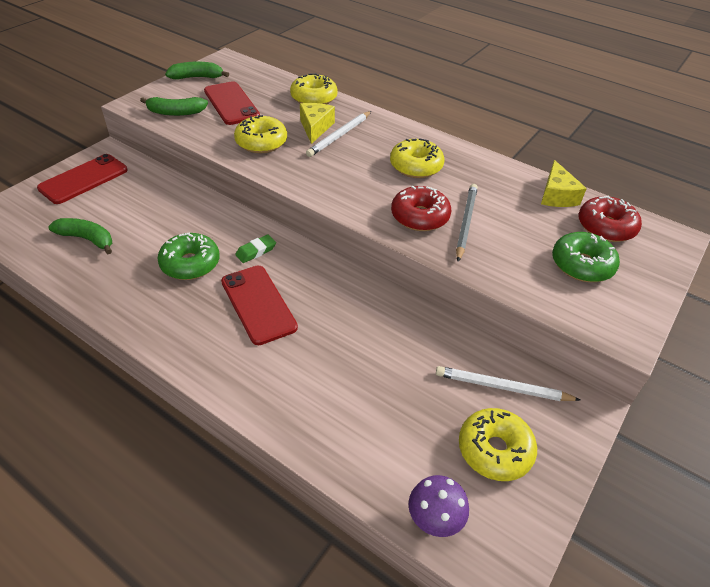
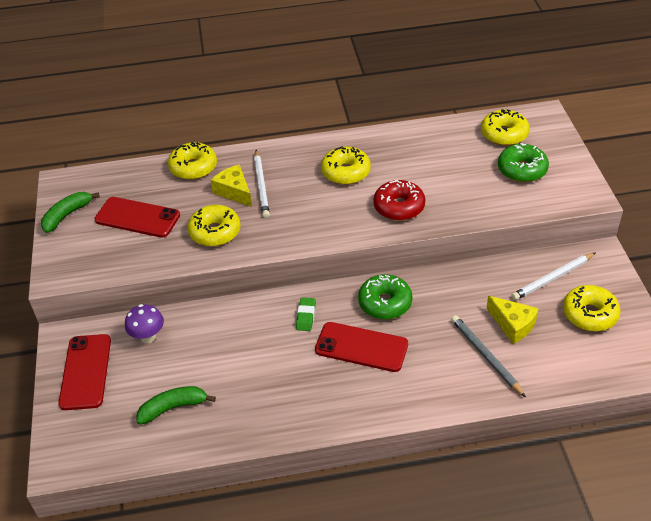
camera: 40 degrees left, 0 degrees up
green banana [140,97,208,116] -> none
green donut [158,232,220,280] -> green donut moved to [358,274,413,319]
purple mushroom [408,475,469,537] -> purple mushroom moved to [125,304,164,343]
grey pencil [456,184,478,262] -> grey pencil moved to [451,315,526,397]
yellow cheese [541,160,587,207] -> yellow cheese moved to [486,296,539,344]
red donut [578,196,642,242] -> yellow donut [481,109,530,146]

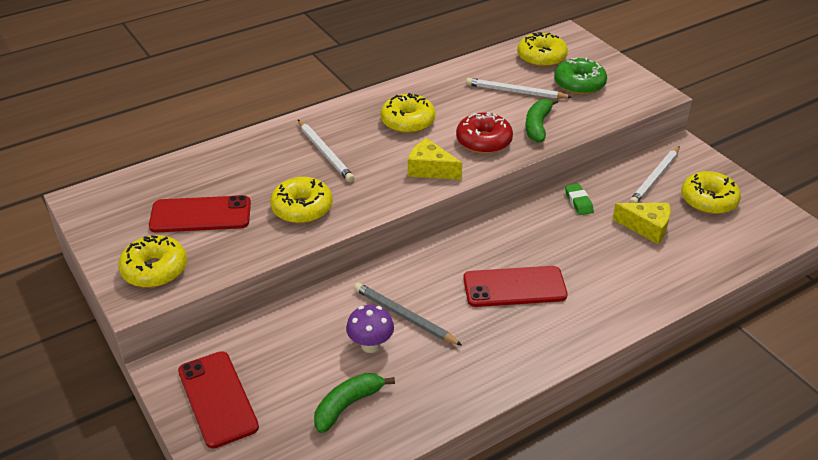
camera: 25 degrees left, 5 degrees down
green banana [41,192,100,233] -> green banana moved to [525,98,559,143]
purple mushroom [125,304,164,343] -> purple mushroom moved to [346,305,394,353]
yellow donut [168,142,217,180] -> yellow donut moved to [118,235,187,288]
yellow cheese [211,164,252,207] -> yellow cheese moved to [408,138,462,180]
green eraser [296,298,316,331] -> green eraser moved to [565,184,594,215]
green donut [358,274,413,319] -> none
grey pencil [451,315,526,397] -> grey pencil moved to [354,282,462,346]
none -> white pencil [466,78,573,99]

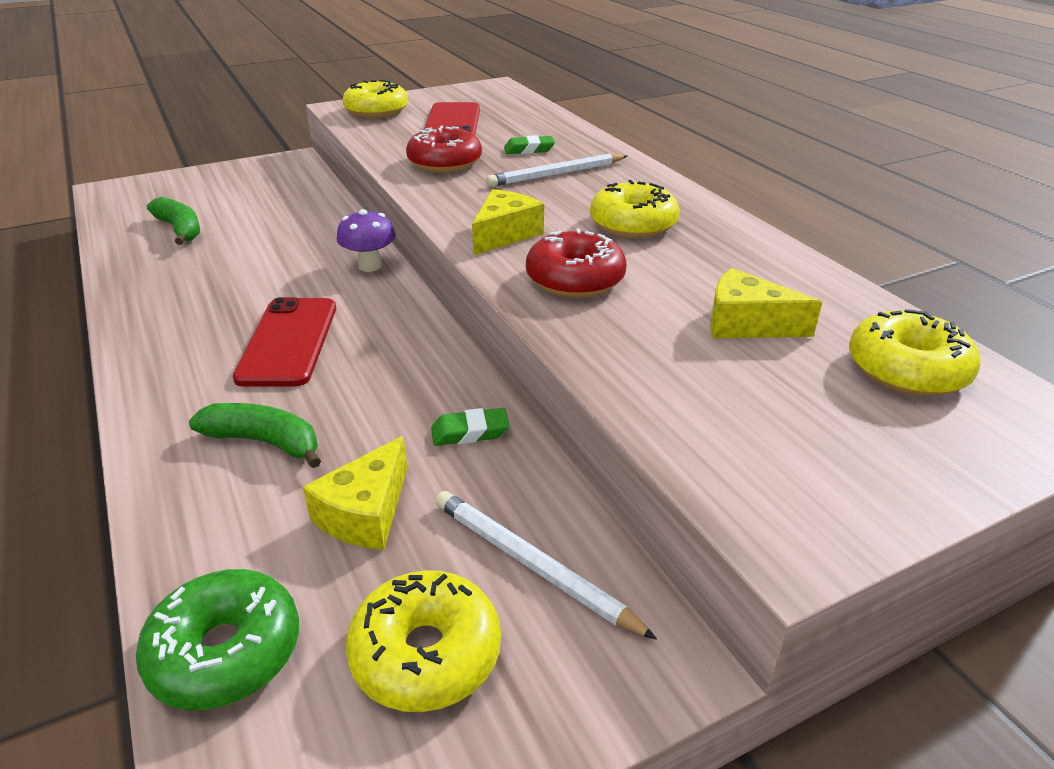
camera: 95 degrees right, 5 degrees down
red phone [178,351,259,449] -> none
yellow donut [270,177,333,224] -> red donut [406,126,482,173]
purple mushroom [346,305,394,353] -> purple mushroom moved to [337,209,396,272]
grey pencil [354,282,462,346] -> none
white pencil [466,78,573,99] -> yellow cheese [710,268,822,339]
green banana [525,98,559,143] -> green banana moved to [189,403,321,468]
green donut [554,58,607,95] -> green donut moved to [136,569,299,710]
none -> green eraser [504,135,555,154]

